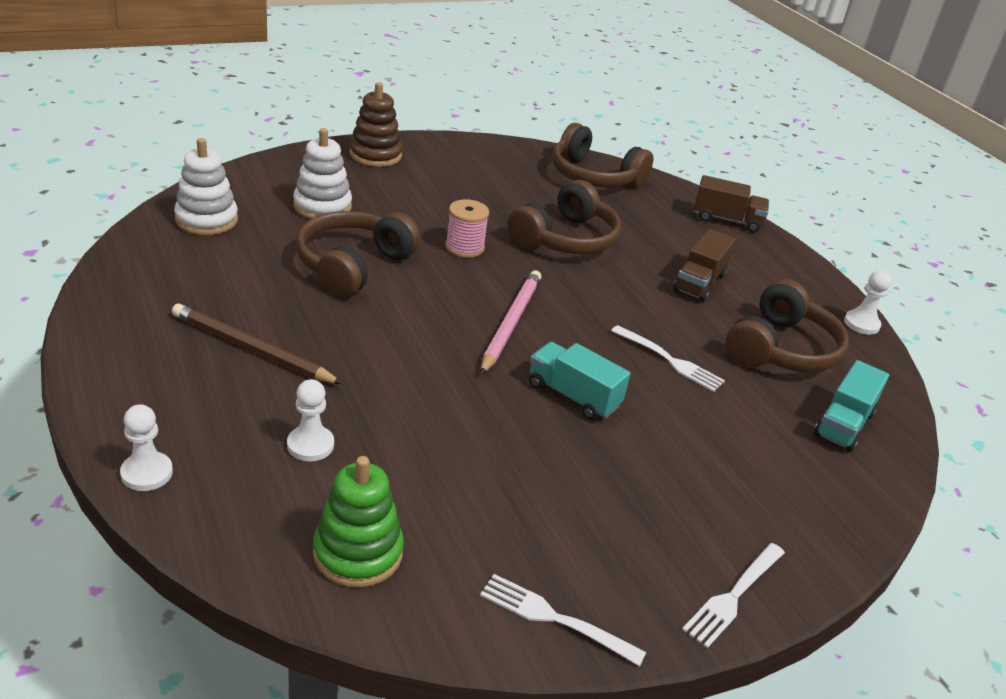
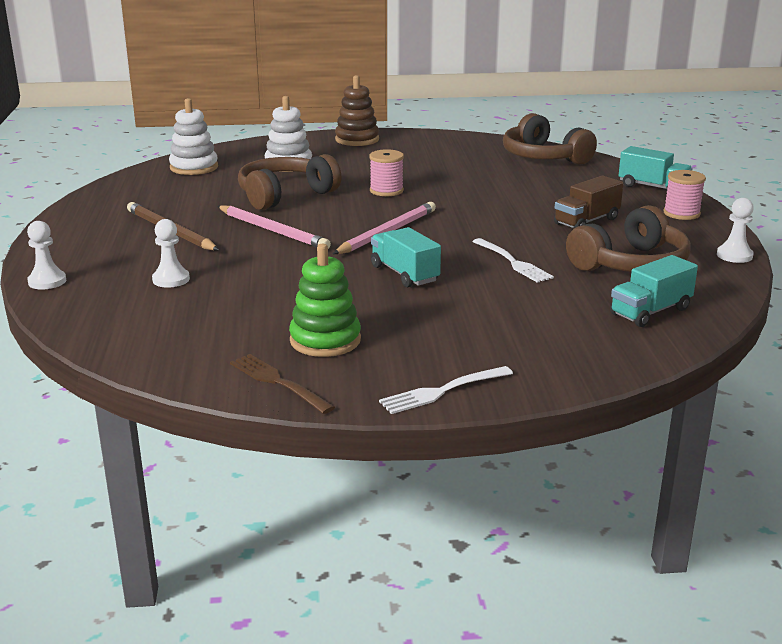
camera: 25 degrees right, 10 degrees down
green stacking toy [313,456,404,588] -> green stacking toy moved to [289,244,361,357]
white fork [480,574,646,666] -> brown fork [230,354,335,414]
brown headphones [508,180,621,254] -> none
brown truck [694,175,769,232] -> turquoise truck [619,146,692,189]
none -> pink pencil [217,205,331,249]
none -> pink spool [663,170,706,220]

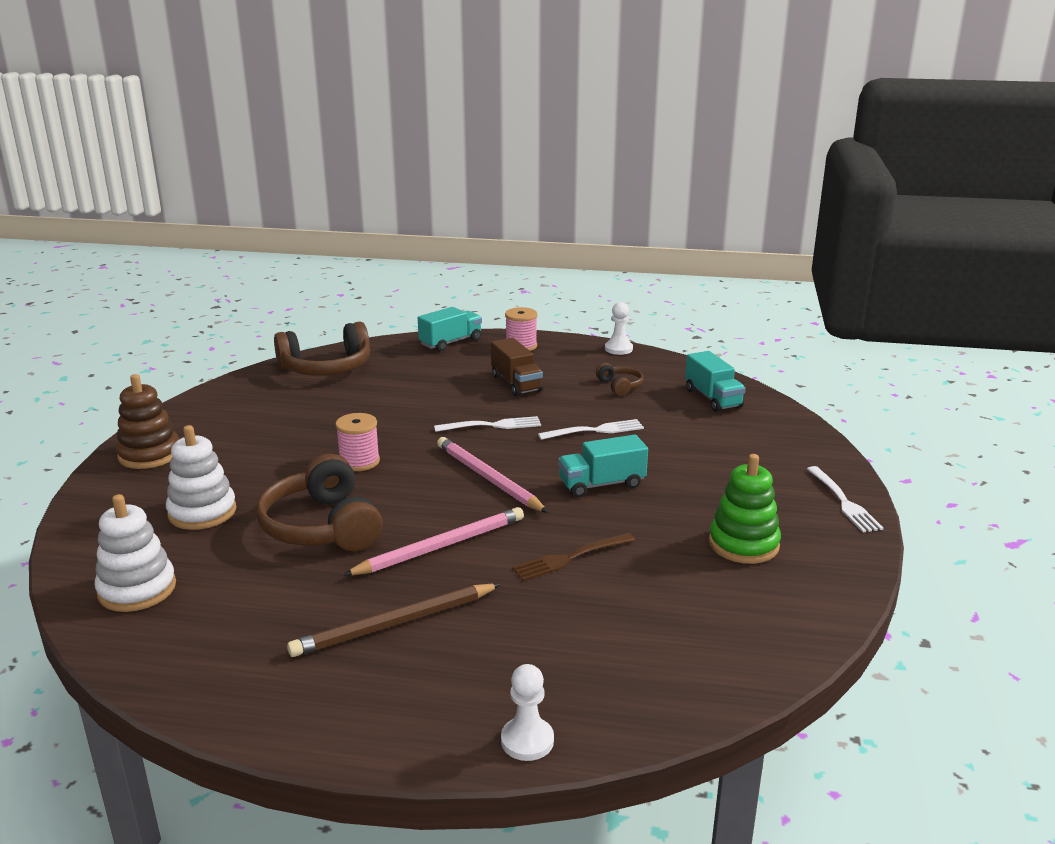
camera: 75 degrees left, 0 degrees up
white pawn [152,219,190,288] -> none
brown fork [230,354,335,414] -> brown fork moved to [512,533,635,581]
brown headphones [566,205,691,272] -> brown headphones [596,363,643,396], size x0.48
none -> white fork [434,416,541,432]

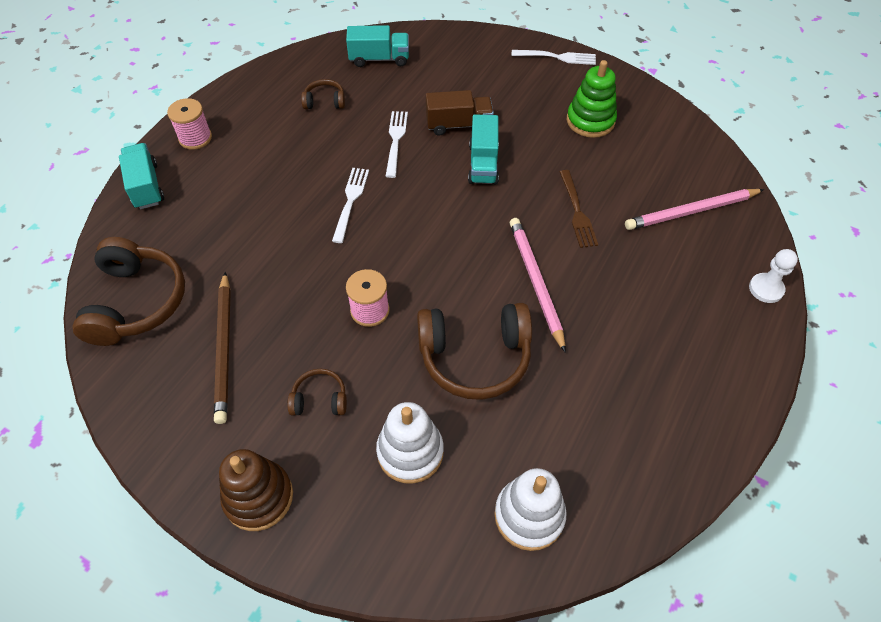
camera: 70 degrees left, 30 degrees up
brown pencil [287,584,501,657] -> brown pencil moved to [214,272,231,424]
pink pencil [437,437,548,513] -> pink pencil moved to [625,189,764,230]
brown truck [491,338,543,396] -> brown truck moved to [426,90,494,136]
white pawn [605,302,633,355] -> none
none -> brown headphones [287,369,347,415]

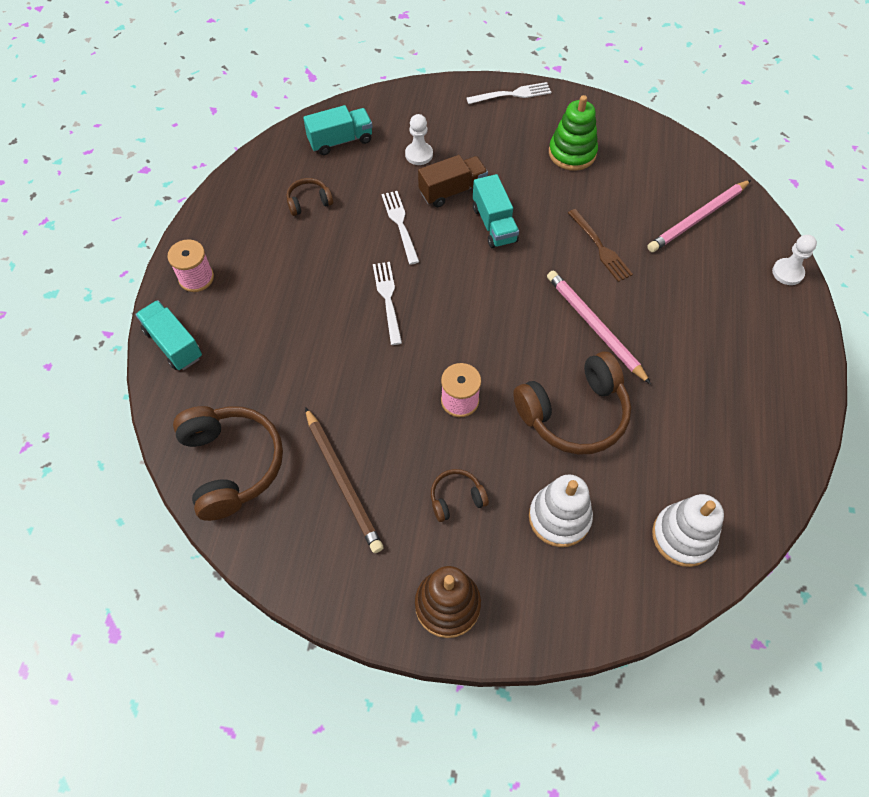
camera: 20 degrees left, 5 degrees up
none -> white pawn [405,114,433,165]

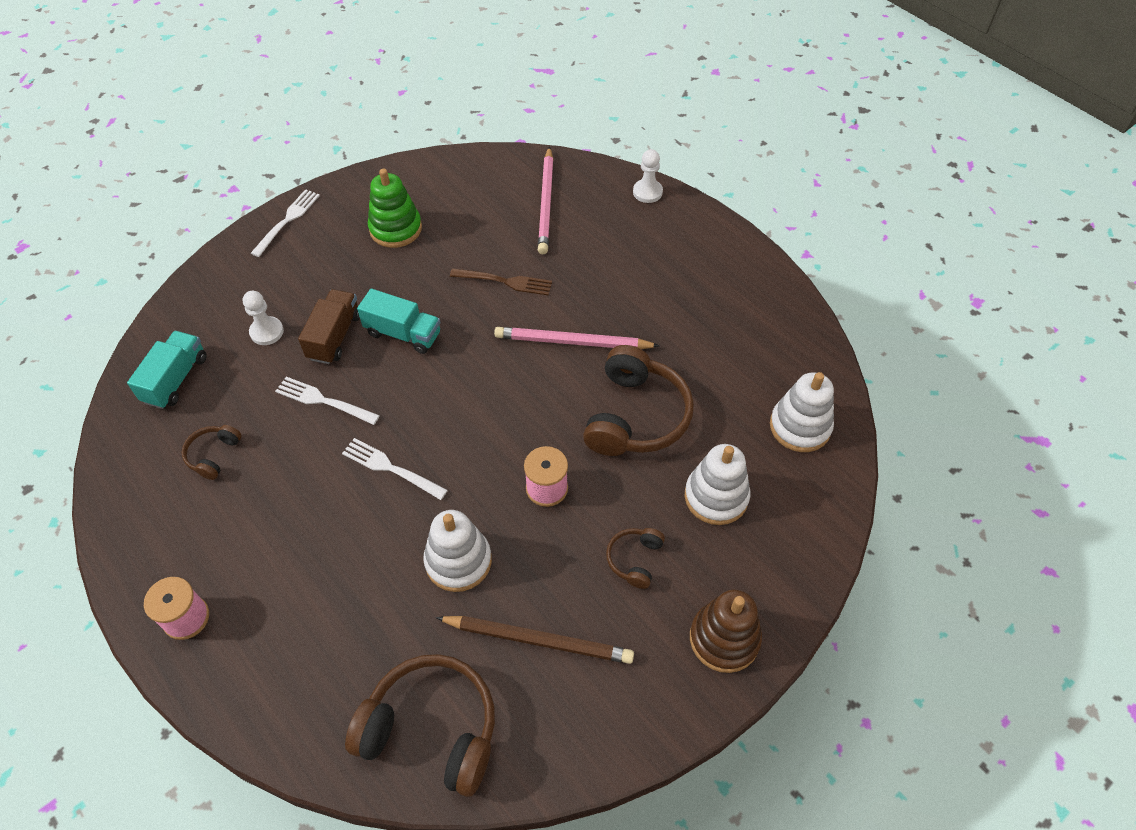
camera: 50 degrees left, 5 degrees down
turquoise truck [135,300,202,370] -> none
none -> white stacking toy [423,510,492,592]

